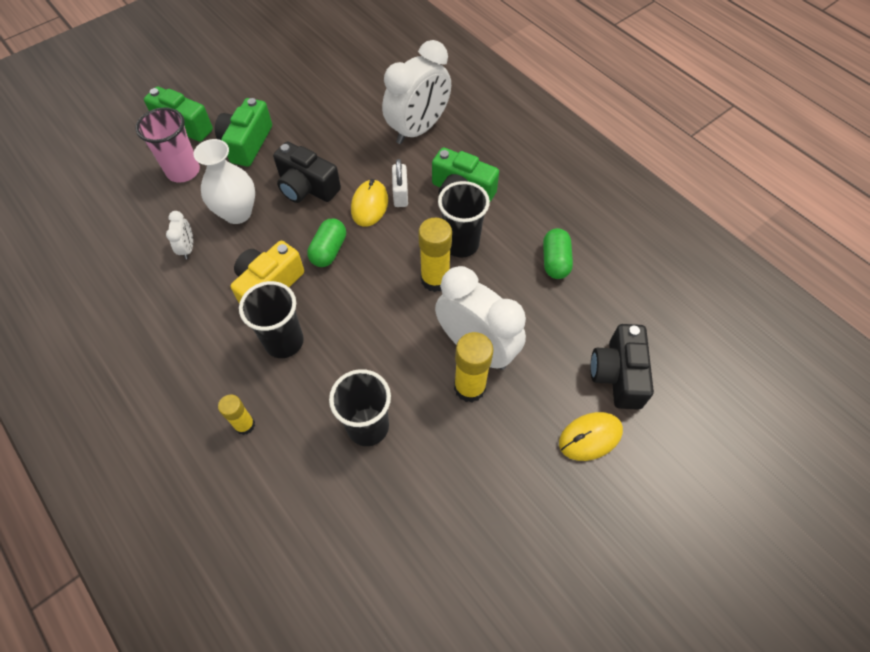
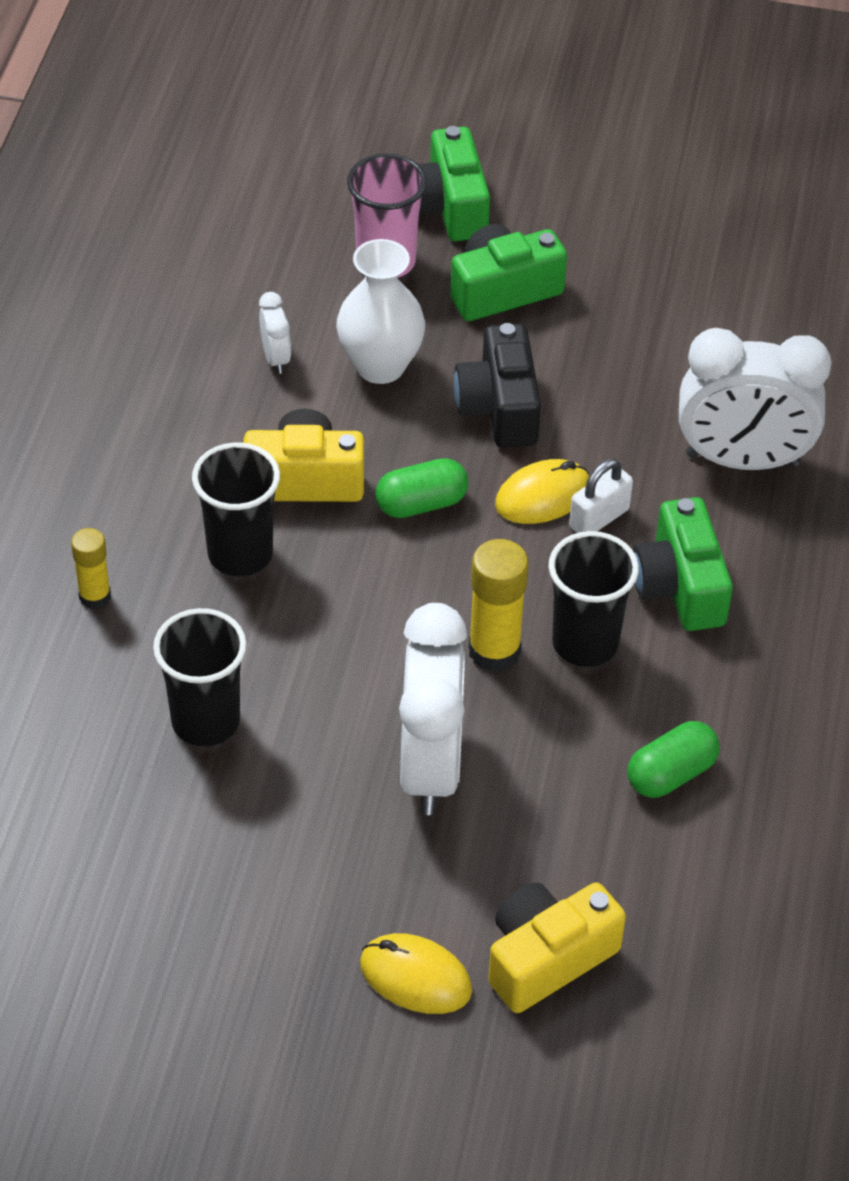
camera: 50 degrees right, 10 degrees down
white clock [166,211,193,259] -> white clock turned 60 degrees counterclockwise [259,292,291,374]
yellow glue stick [454,332,494,402] -> none
black camera [590,324,654,410] -> yellow camera [488,882,626,1013]

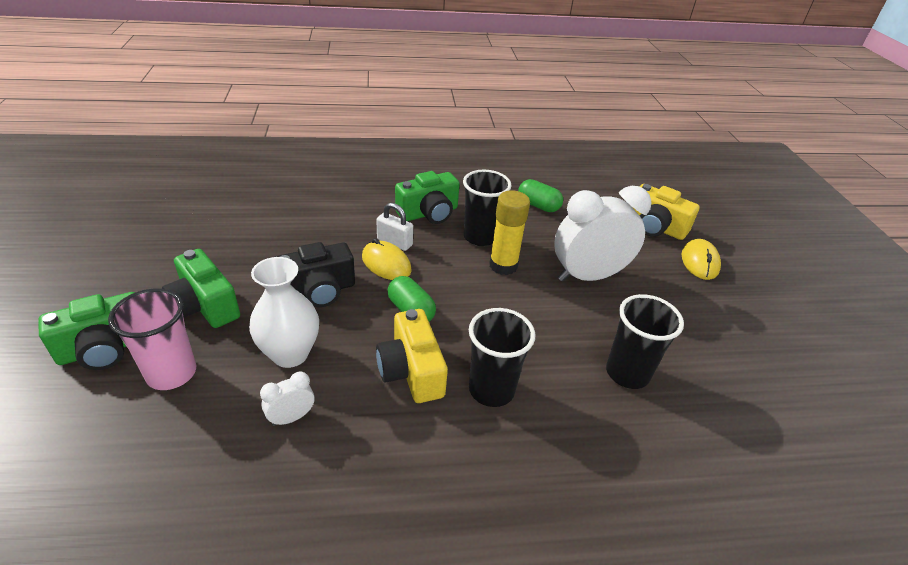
camera: 110 degrees left, 10 degrees down
yellow glue stick [71,528,111,609] -> none
white clock [679,328,832,470] -> none

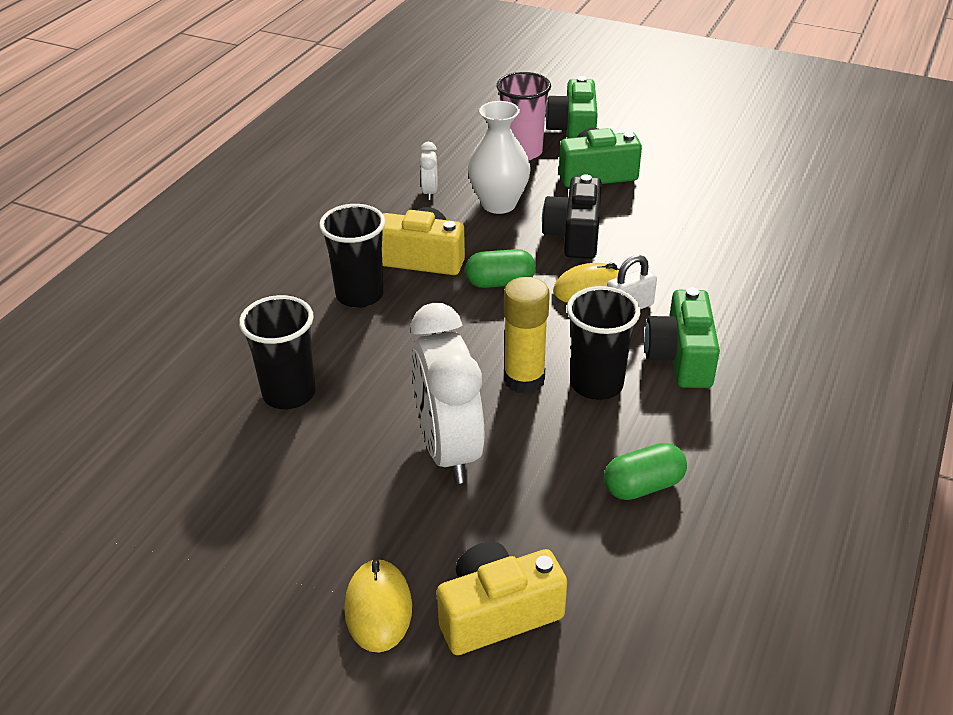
camera: 125 degrees right, 0 degrees up
white clock [554,186,652,282] -> white clock turned 150 degrees clockwise [411,303,485,484]
yellow mouse [682,239,721,280] -> yellow mouse turned 45 degrees clockwise [344,558,412,653]

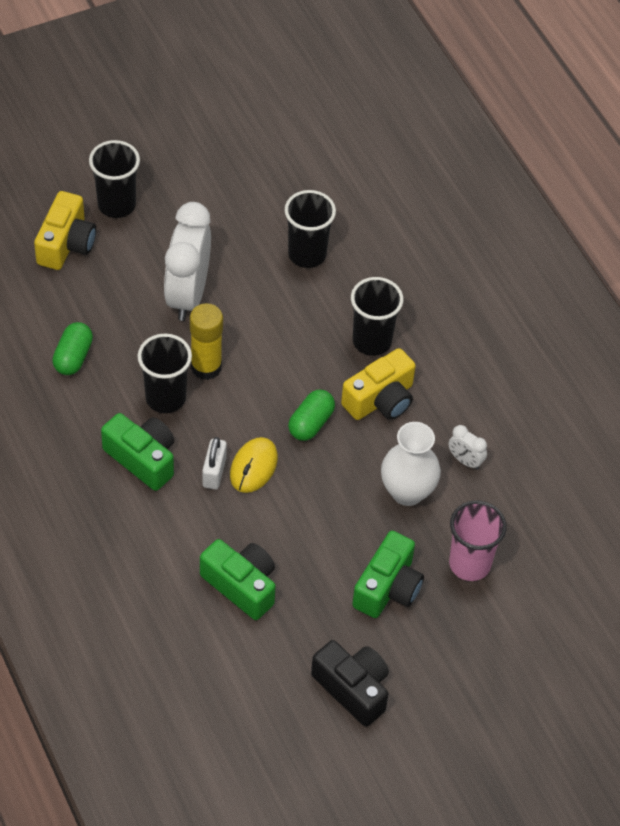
camera: 125 degrees right, 15 degrees up
yellow mouse [344,558,412,653] -> black cup [89,140,140,218]
white clock [411,303,485,484] -> white clock turned 105 degrees counterclockwise [164,202,211,321]
black camera [542,174,602,259] -> black camera moved to [311,640,389,727]
green camera [545,76,598,138] -> green camera moved to [200,539,276,620]

